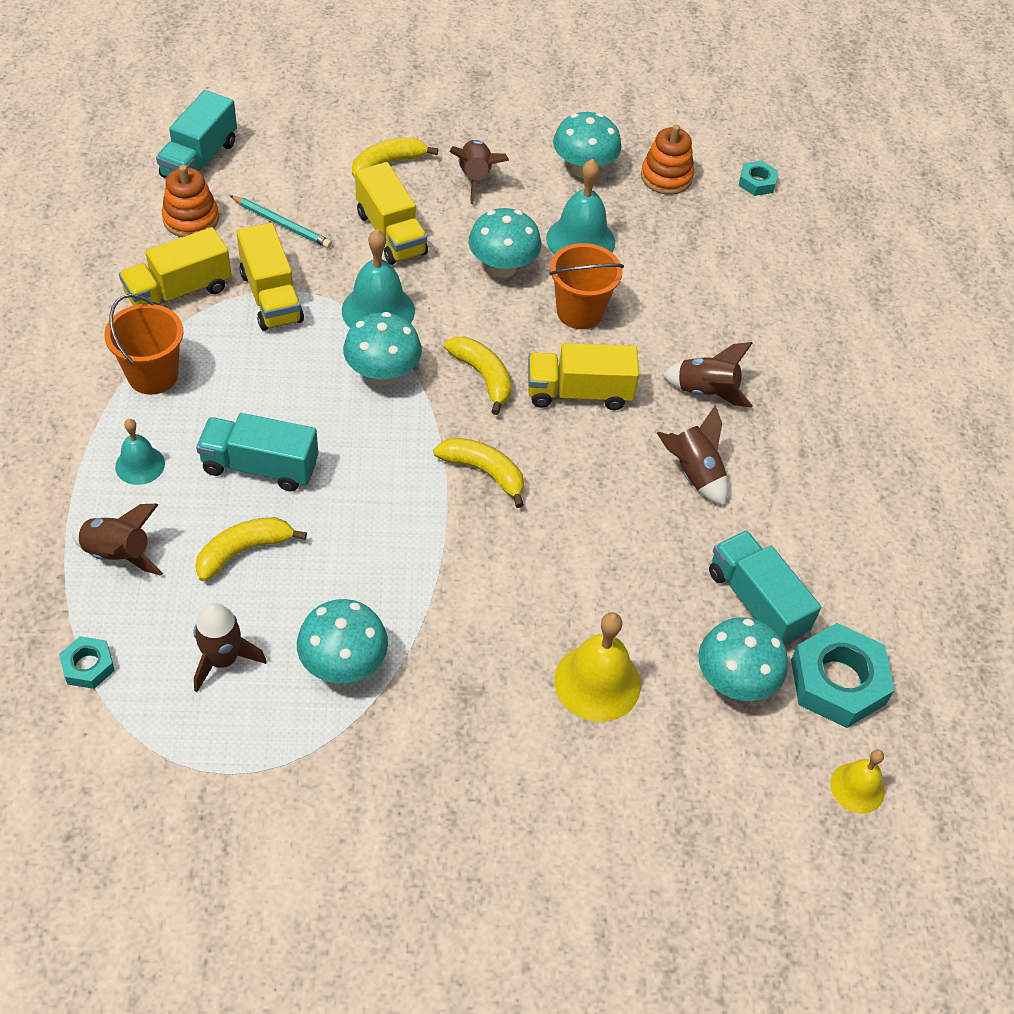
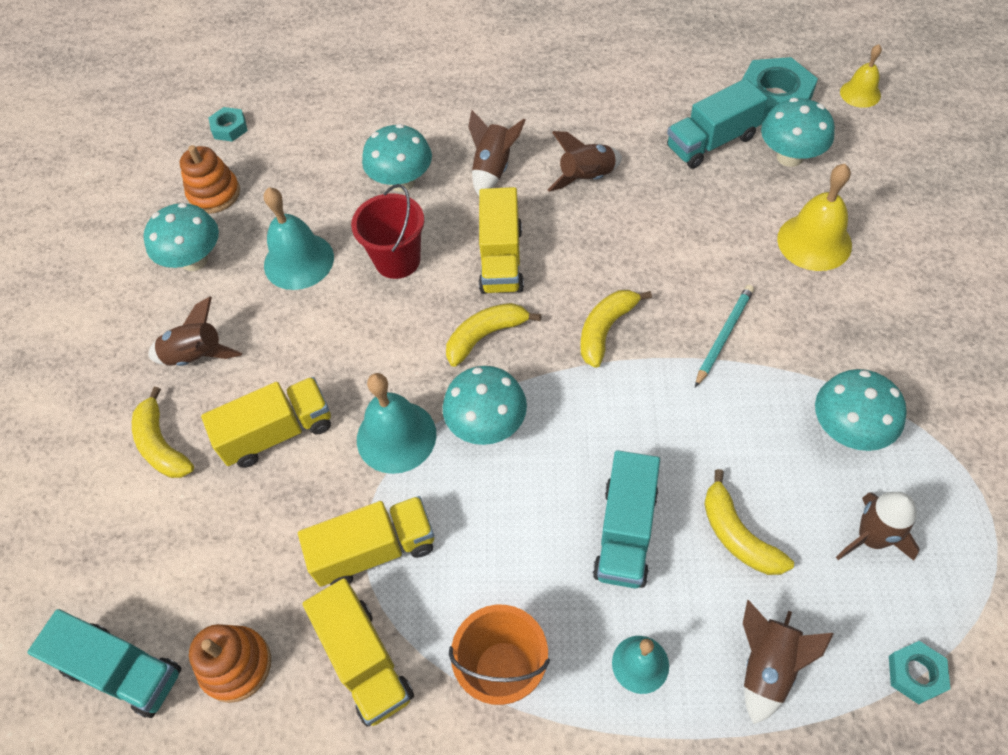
camera: 80 degrees left, 5 degrees up
turquoise pencil [229,195,332,248] -> turquoise pencil moved to [695,285,754,387]
turquoise mushroom [469,208,541,278] -> turquoise mushroom moved to [362,124,432,192]
orange bucket [549,243,624,329] -> red bucket [351,184,424,279]

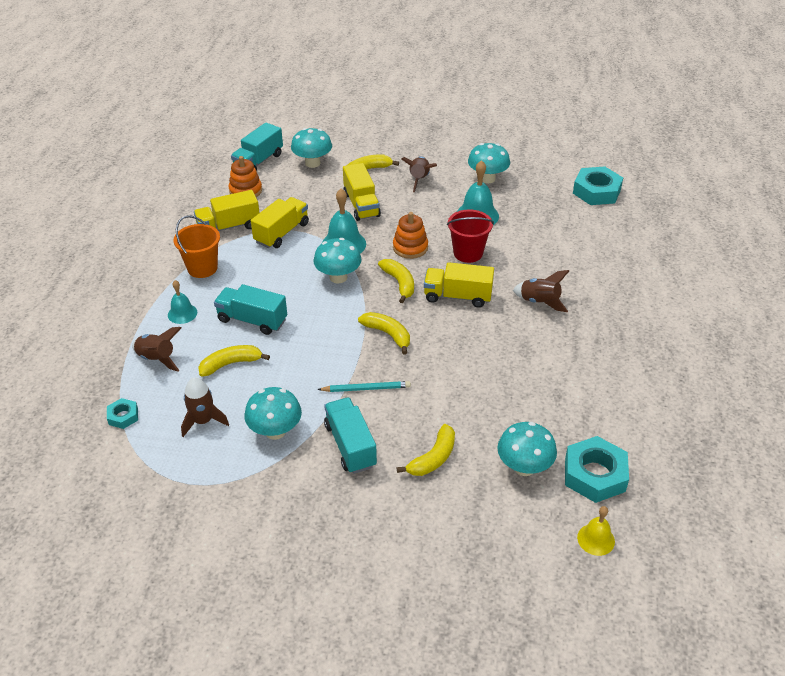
camera: 95 degrees right, 15 degrees down
orange stacking toy [180,145,240,214] -> orange stacking toy moved to [393,212,428,259]
turquoise nut [208,107,248,142] -> turquoise nut [573,166,623,205], size x1.94
yellow truck [298,496,434,587] -> yellow truck turned 135 degrees counterclockwise [251,197,309,248]
turquoise mushroom [362,124,432,192] -> turquoise mushroom moved to [291,128,332,168]
brown rocket [548,131,622,192] -> none
turquoise truck [667,79,768,169] -> turquoise truck moved to [324,397,377,474]
turquoise pencil [695,285,754,387] -> turquoise pencil turned 45 degrees counterclockwise [317,381,411,392]
yellow bell [777,164,852,271] -> yellow banana [397,424,455,476]

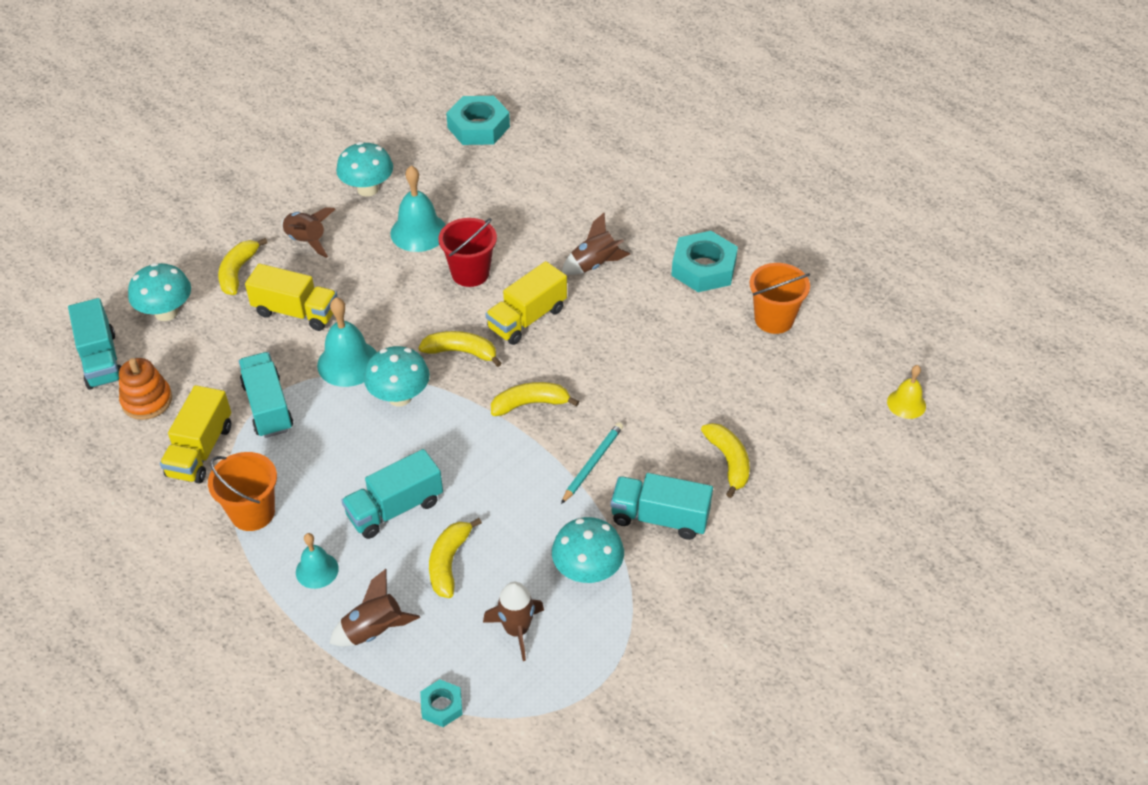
camera: 55 degrees left, 5 degrees up
yellow truck [251,197,309,248] -> turquoise truck [238,352,293,438]
orange stacking toy [393,212,428,259] -> none
turquoise mushroom [497,422,557,476] -> none
turquoise nut [565,436,629,503] -> turquoise nut moved to [671,231,738,292]
none -> orange bucket [750,263,810,334]

